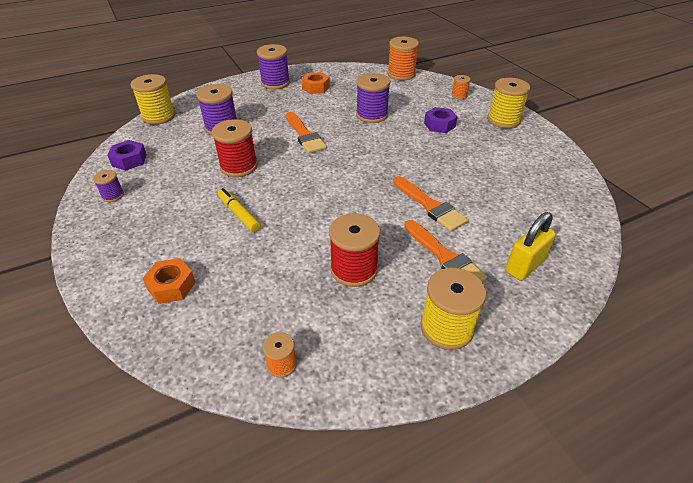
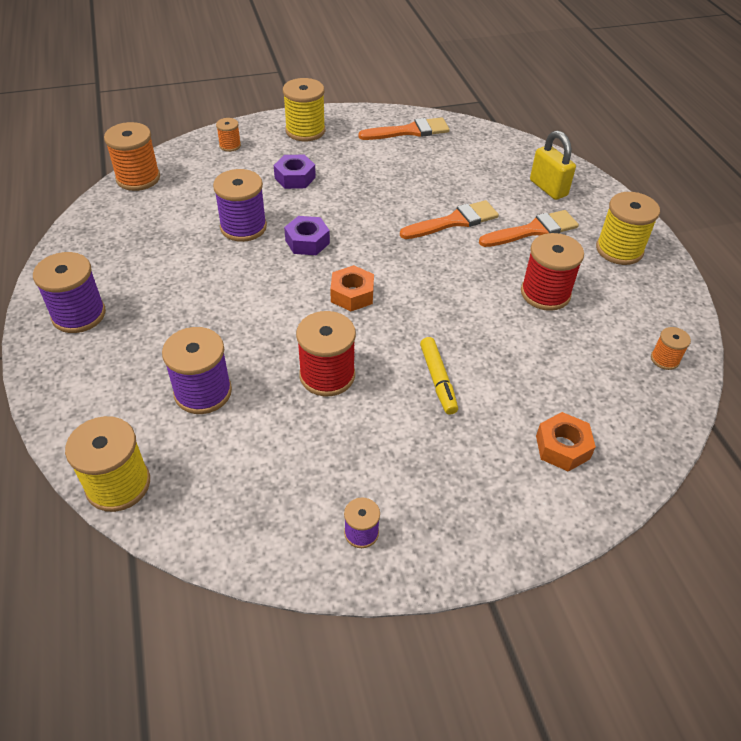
camera: 80 degrees left, 5 degrees up
purple nut [107,140,147,171] -> purple nut moved to [284,216,330,255]
yellow marker [218,188,261,232] -> yellow marker turned 75 degrees counterclockwise [420,337,458,415]
orange brush [286,112,327,153] -> orange brush moved to [358,117,450,140]
orange nut [301,72,330,94] -> orange nut moved to [330,265,374,311]

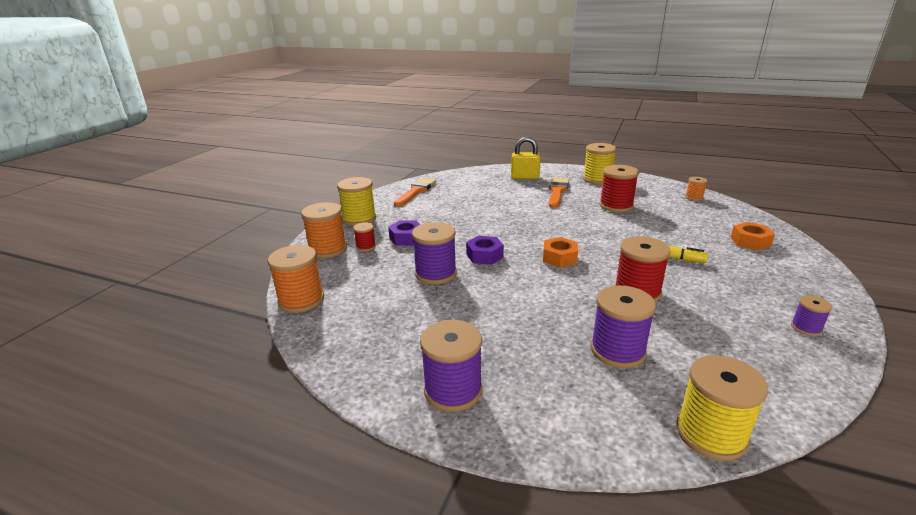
camera: 50 degrees left, 20 degrees down
orange spool [216,118,241,152] -> orange spool [301,202,347,258], size x1.90
orange brush [400,200,499,239] -> none
none -> red spool [353,222,376,251]

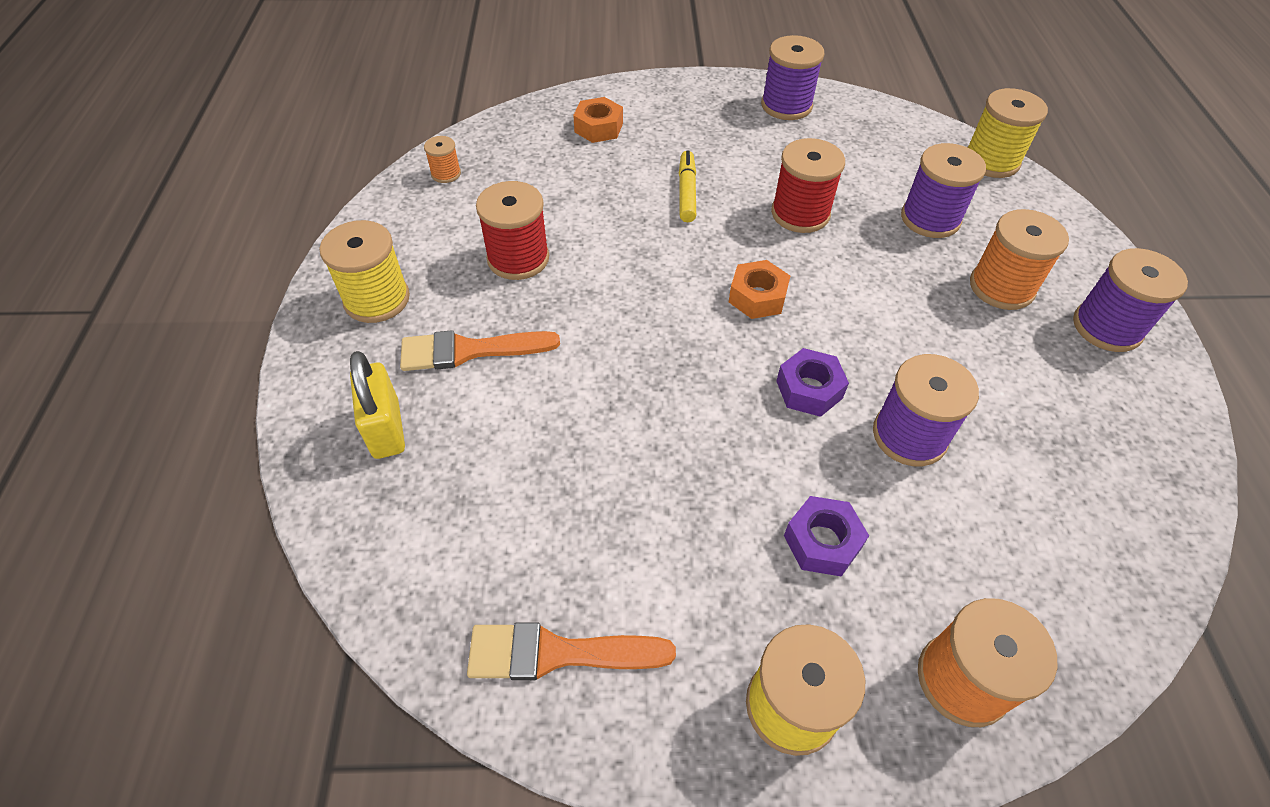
camera: 115 degrees left, 25 degrees up
orange spool [267,245,324,313] -> orange spool moved to [970,209,1069,310]
red spool [353,222,376,251] -> none
purple spool [791,295,832,336] -> purple spool [761,35,824,120], size x1.90

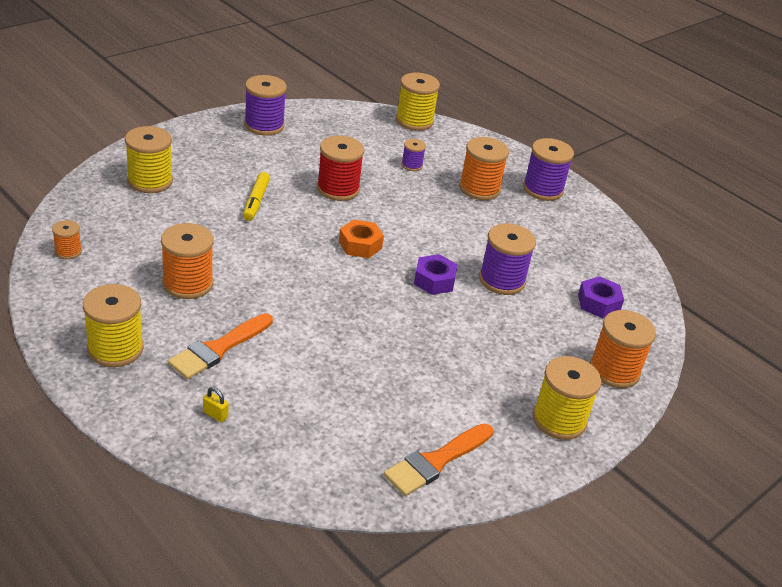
camera: 45 degrees left, 15 degrees down
yellow padlock [350,351,405,459] -> yellow padlock [203,387,228,422], size x0.45
red spool [476,181,549,280] -> orange spool [161,223,214,299]
orange nut [573,97,623,143] -> yellow spool [125,126,173,193]
yellow marker [679,150,696,222] -> yellow marker turned 135 degrees counterclockwise [243,172,270,221]
purple nut [784,496,869,576] -> purple nut moved to [578,276,624,318]
purple spool [901,143,986,238] -> purple spool [401,139,426,171], size x0.53

